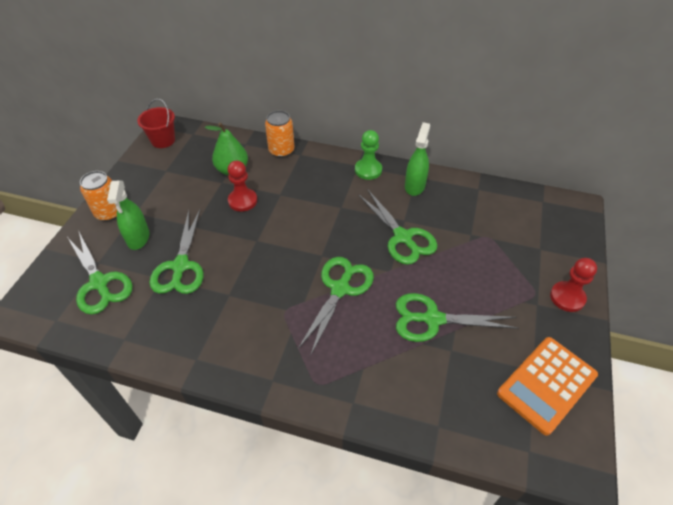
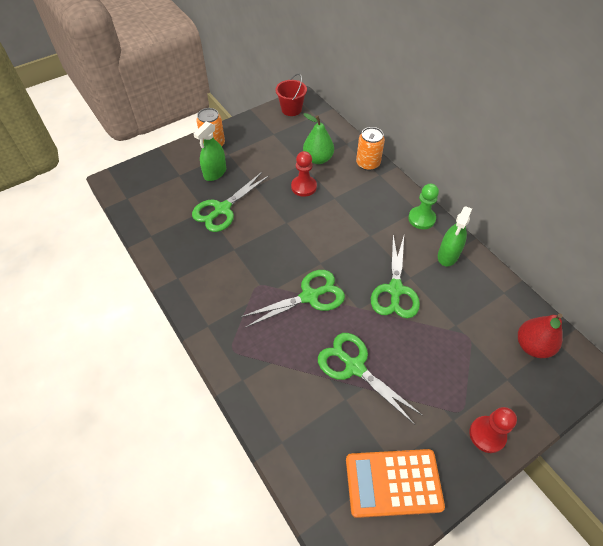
camera: 40 degrees right, 5 degrees up
green scissors [68,230,132,315] -> none
green spray bottle [405,122,430,196] -> green spray bottle turned 150 degrees clockwise [438,206,472,266]
none -> red pear [518,314,563,358]

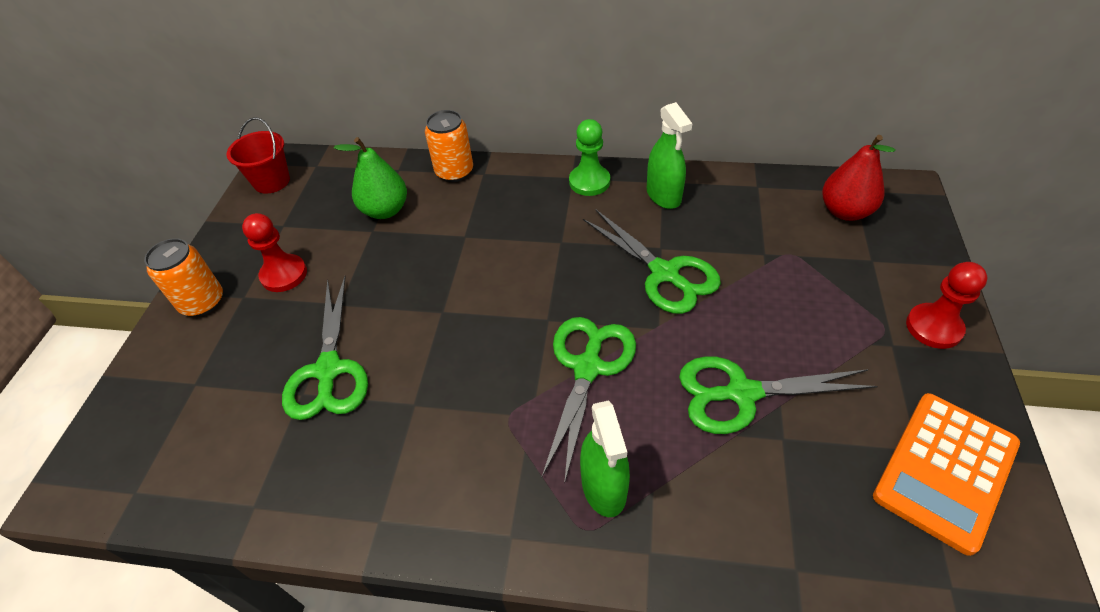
camera: 45 degrees left, 5 degrees down
green spray bottle [193,122,226,181] -> green spray bottle moved to [580,400,630,517]
red pawn [291,151,317,197] -> red pawn moved to [242,213,307,292]

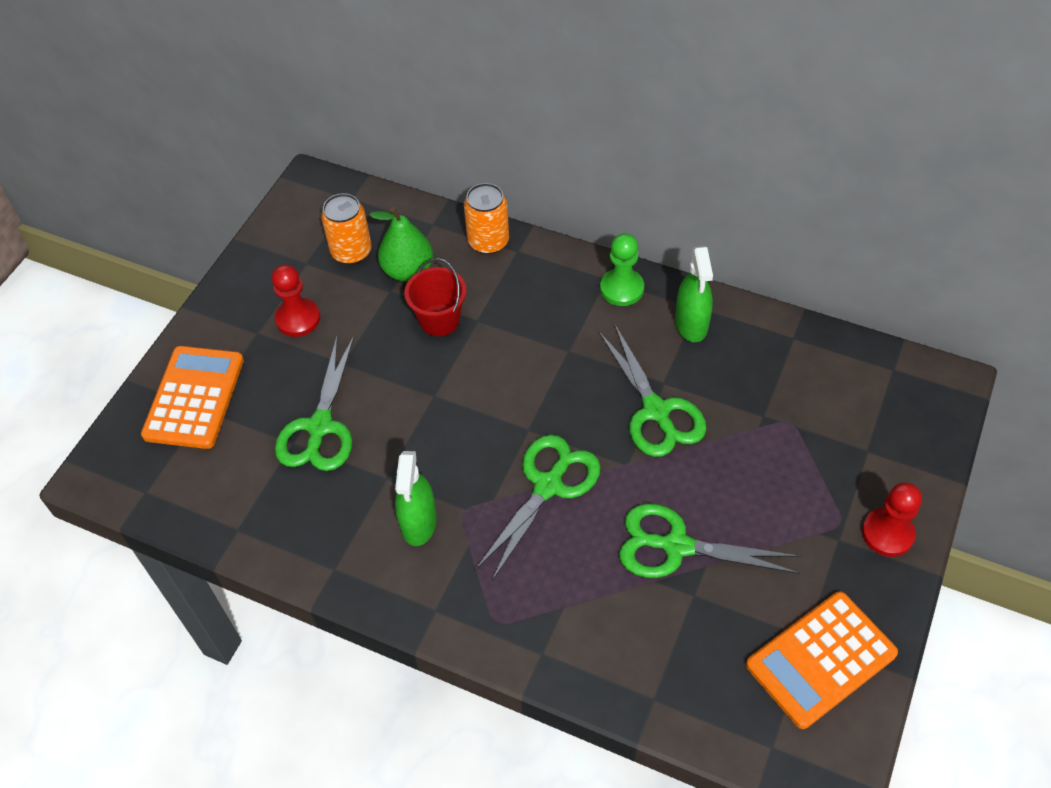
camera: 15 degrees right, 5 degrees up
orange can [144,238,223,317] -> orange can moved to [321,193,372,264]
red bucket [226,117,290,194] -> red bucket moved to [404,258,466,336]
green spray bottle [580,400,630,517] -> green spray bottle moved to [395,451,437,546]
red pear [822,135,896,221] -> none
none -> orange calculator [141,346,244,449]

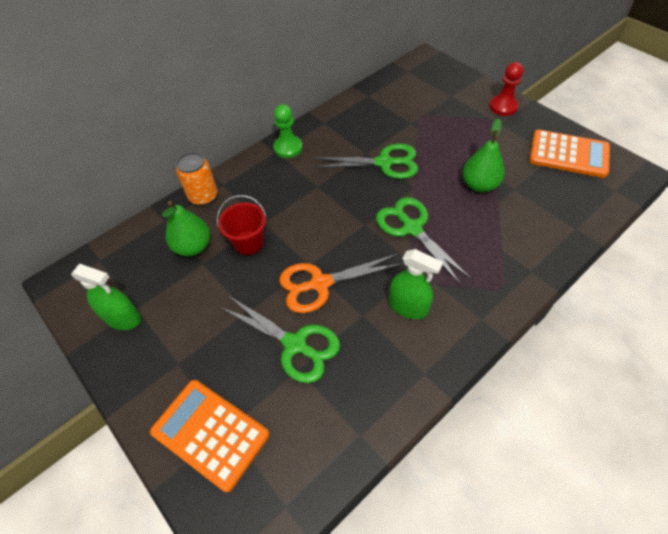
camera: 65 degrees left, 0 degrees up
red pawn [272,265,320,337] -> none
orange can [321,193,372,264] -> none
green scissors [619,503,801,578] -> green pear [463,118,505,192]
green spray bottle [675,246,713,342] -> green spray bottle moved to [71,264,141,330]
orange calculator [746,591,898,729] -> orange calculator turned 60 degrees counterclockwise [529,130,610,178]
none -> orange scissors [279,254,402,313]

